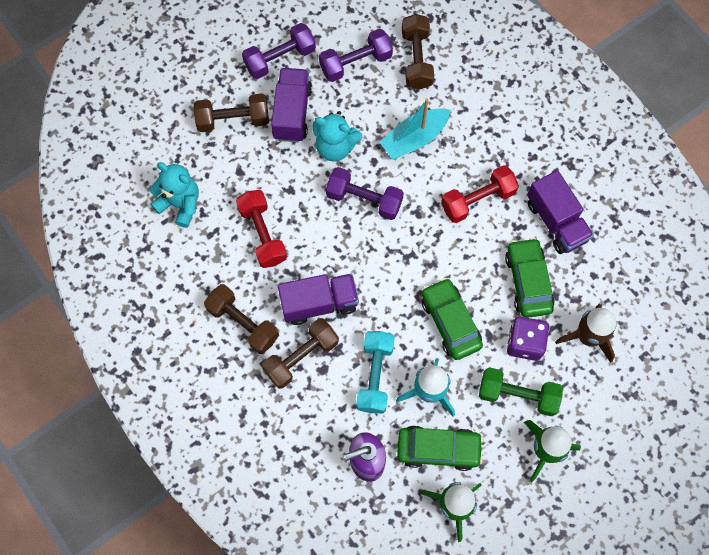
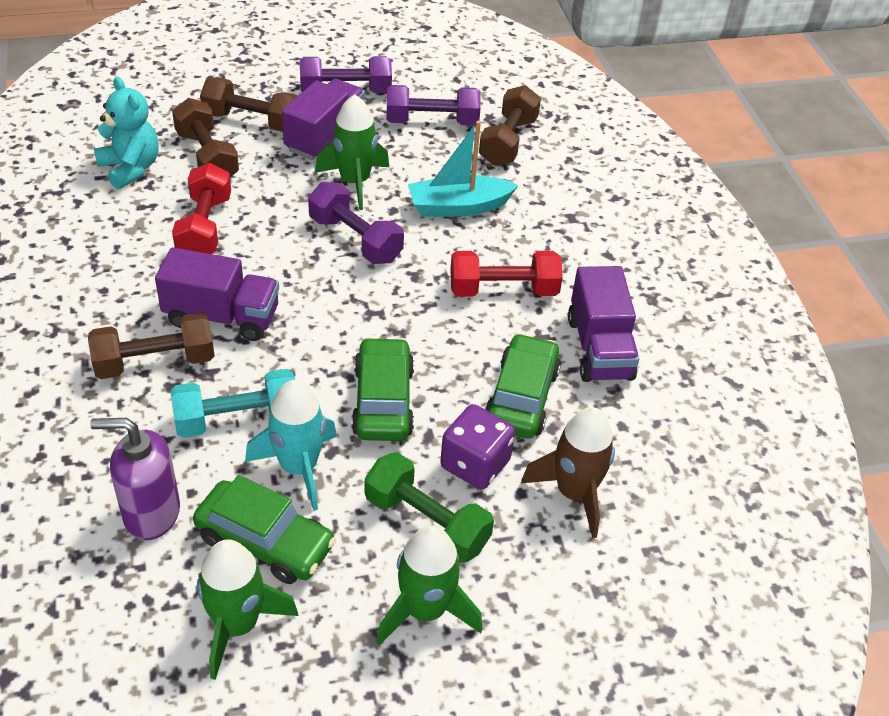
camera: 20 degrees right, 25 degrees down
brown dumbbell [204,284,279,354] -> brown dumbbell moved to [172,98,239,177]
turquoise teddy bear [312,111,363,162] -> green rocket [315,94,389,210]
turquoise dumbbell [356,331,395,413] -> turquoise dumbbell turned 45 degrees clockwise [171,369,296,438]

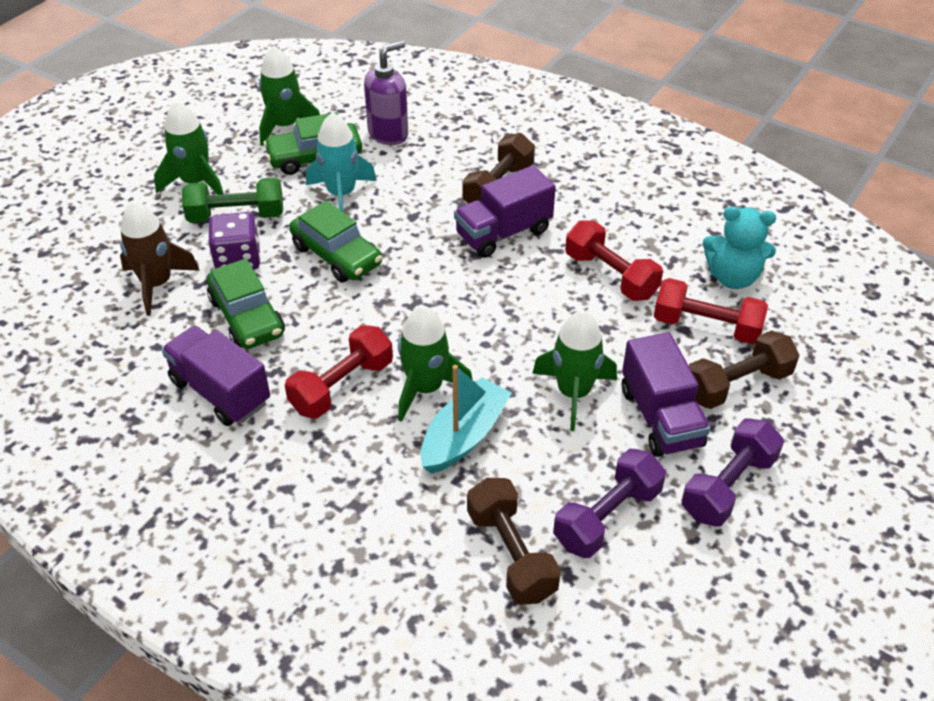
camera: 140 degrees right, 0 degrees up
turquoise dumbbell [171,369,296,438] -> none
brown dumbbell [172,98,239,177] -> red dumbbell [654,278,768,344]
purple dumbbell [308,182,404,264] -> none
none -> green rocket [398,306,473,422]

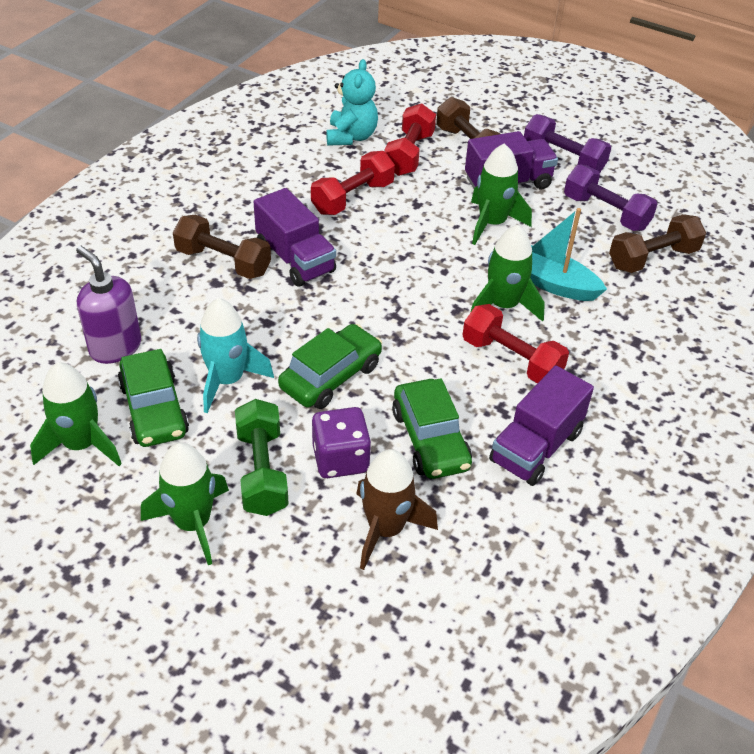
camera: 95 degrees left, 0 degrees up
green car [207,258,285,349] -> green car turned 105 degrees clockwise [392,378,472,479]

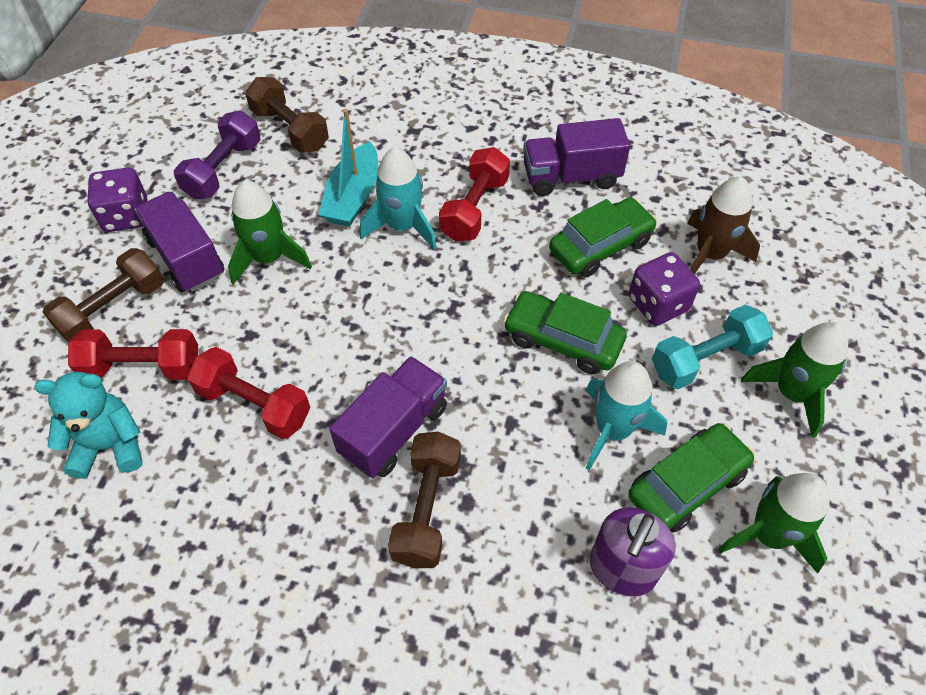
camera: 105 degrees left, 10 degrees up
green dumbbell [235,399,289,516] -> turquoise dumbbell [652,305,773,389]
green rocket [470,225,545,322] -> turquoise rocket [360,147,437,250]
purple truck [489,365,594,486] -> purple truck turned 150 degrees clockwise [523,118,630,196]
purple dumbbell [524,114,611,173] -> purple dice [88,167,147,232]

